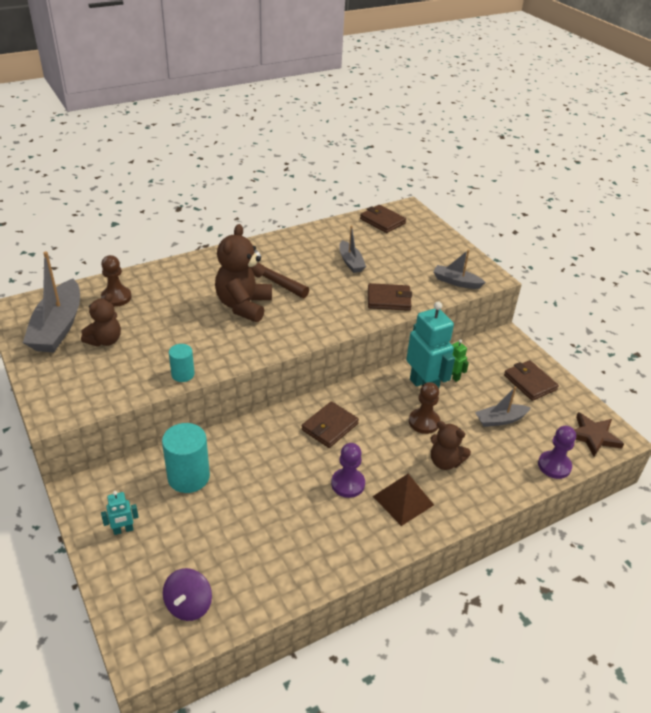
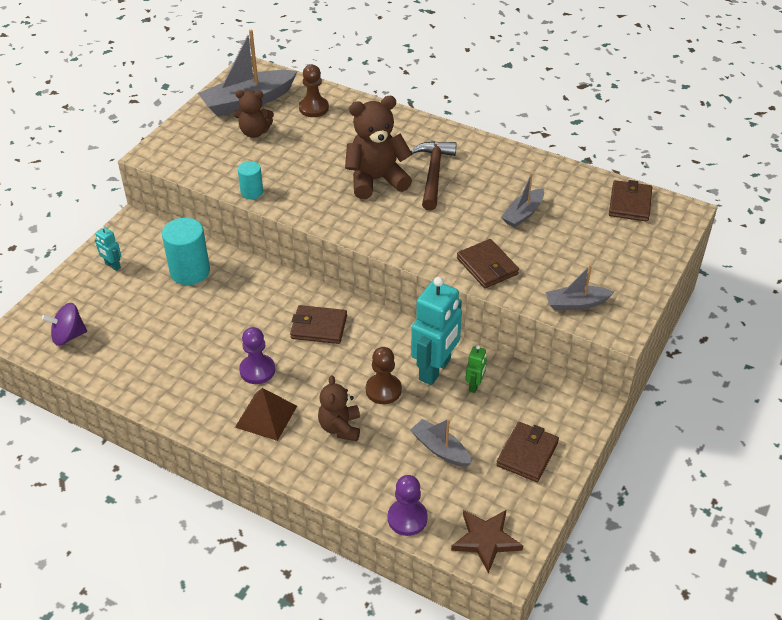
camera: 60 degrees right, 5 degrees up
grey boat [433,250,486,289] -> grey boat turned 90 degrees counterclockwise [545,265,615,310]

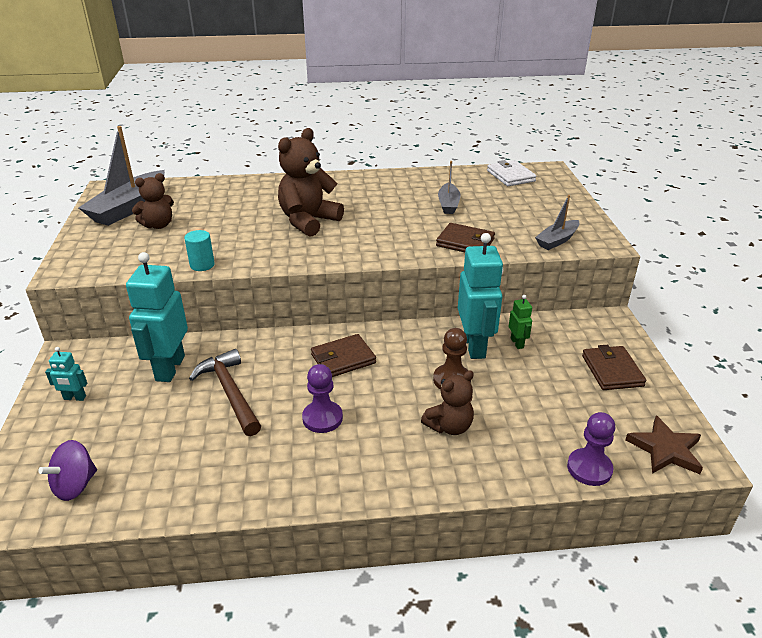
camera: 35 degrees left, 10 degrees down
turquoise cylinder [162,218,210,285] -> turquoise robot [126,252,188,382]
brown pyramid [235,388,297,441] -> none
brown pawn [299,65,329,117] -> none
brown teddy bear [318,375,360,441] -> brown teddy bear turned 90 degrees counterclockwise [421,370,474,435]
grey boat [410,419,471,467] -> none
brown hammer [411,141,456,211] -> brown hammer moved to [189,349,261,436]
brown wallet [609,180,652,222] -> white wallet [487,160,536,186]

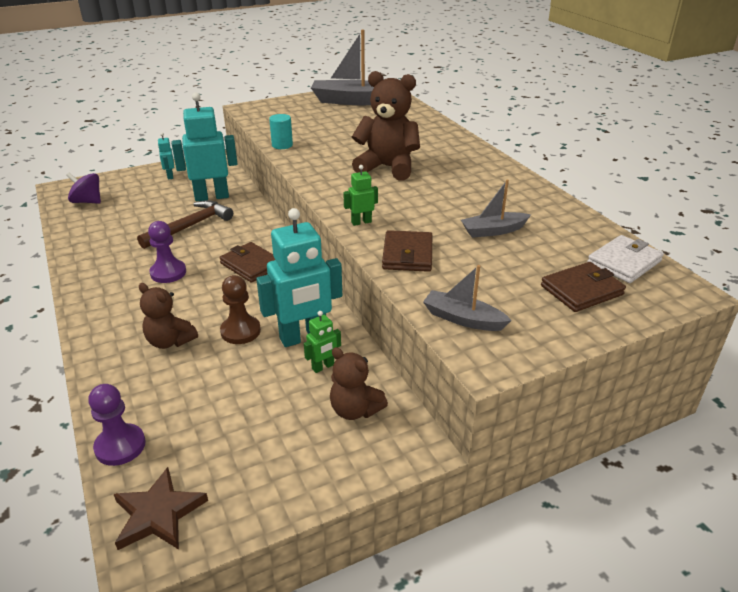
camera: 70 degrees right, 0 degrees up
brown teddy bear [132,173,174,229] -> brown teddy bear moved to [330,347,388,420]
brown wallet [582,345,646,390] -> brown wallet moved to [541,262,626,312]
none -> green robot [343,165,378,226]

